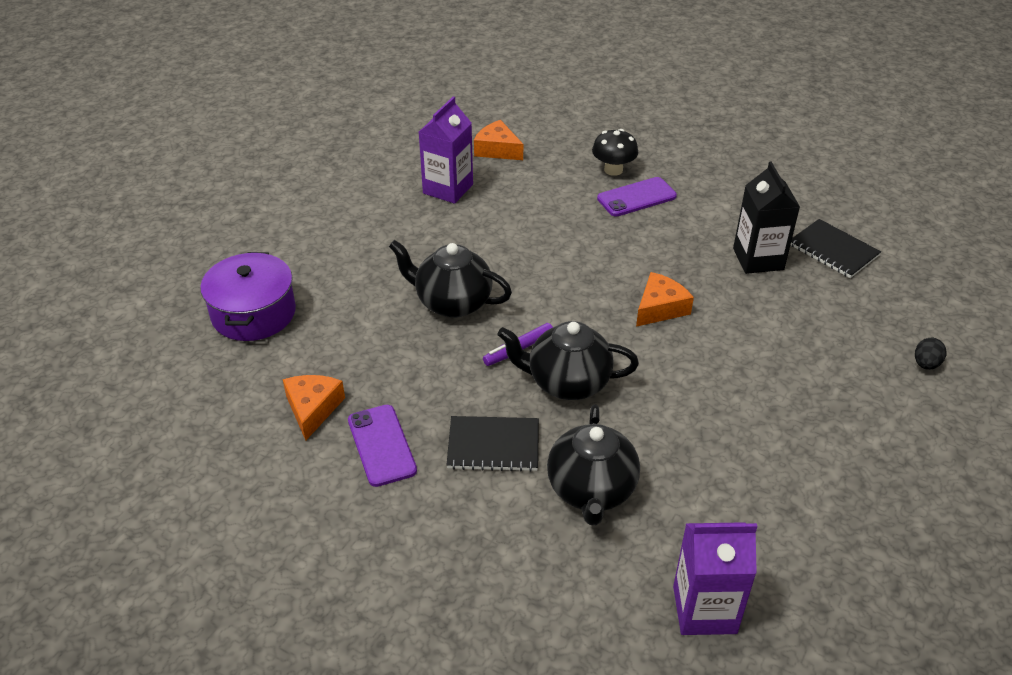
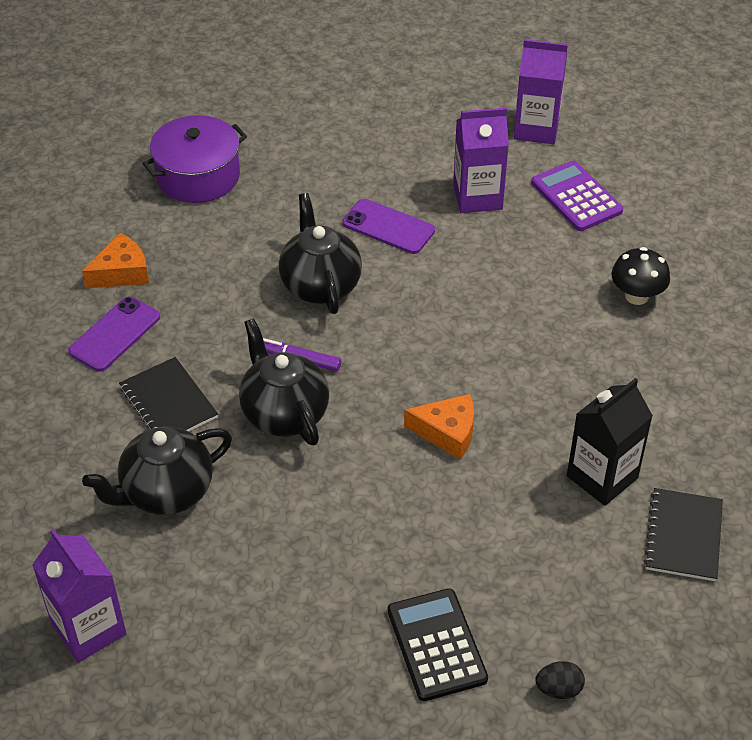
camera: 55 degrees right, 5 degrees up
orange cheese [474,120,523,160] -> purple calculator [531,161,623,231]
purple phone [597,177,677,217] -> purple phone moved to [342,199,435,254]
none -> black calculator [388,588,488,701]
none -> purple carton [514,39,568,144]

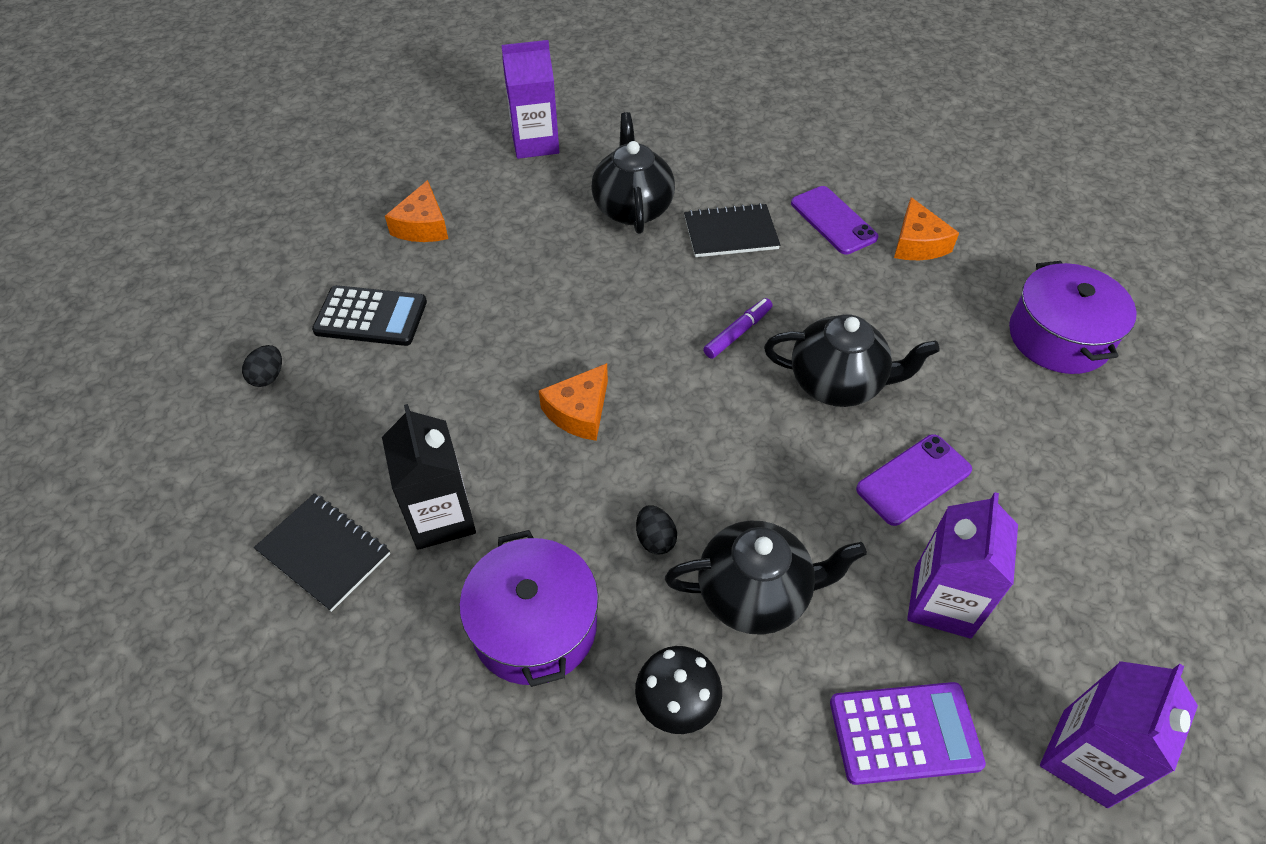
camera: 115 degrees right, 5 degrees up
black teapot [239,318,329,445] -> black teapot moved to [665,520,867,635]
none -> orange cheese [385,180,448,242]
none -> purple pot [459,530,598,687]
none -> black egg [636,505,677,555]

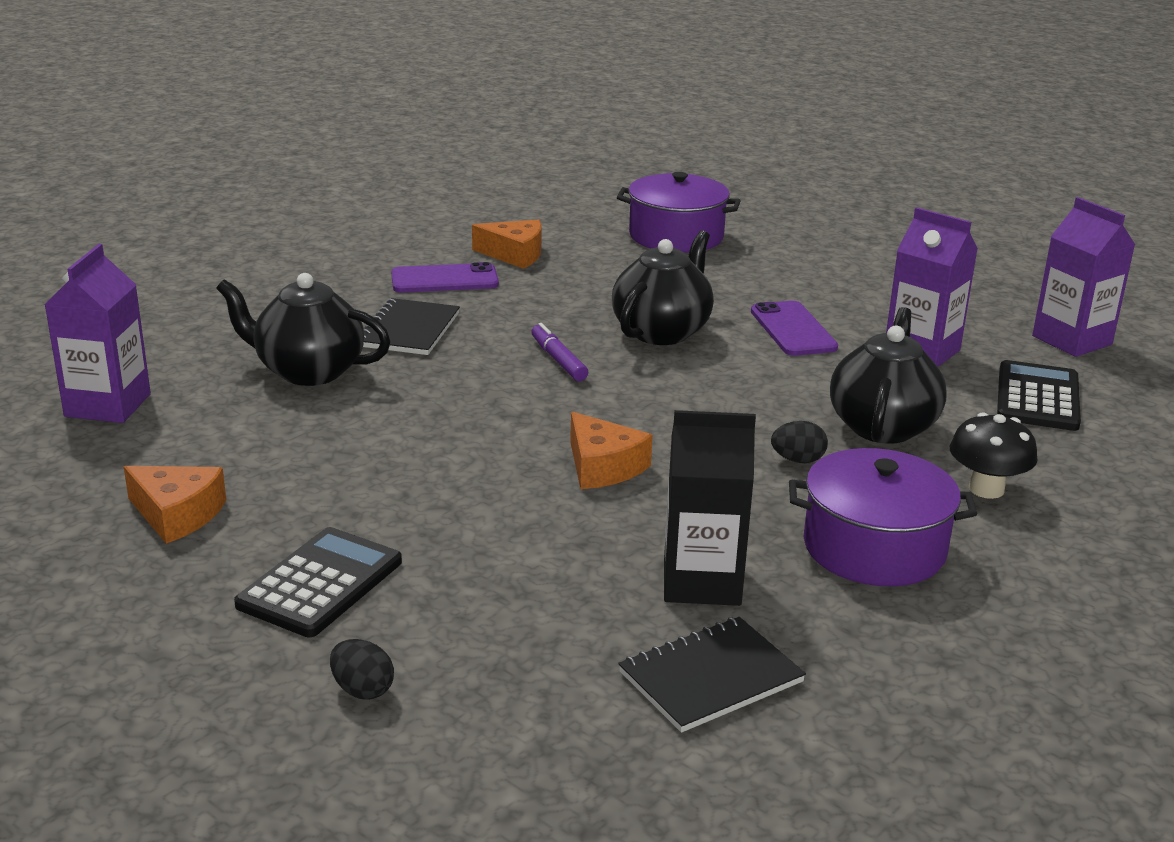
camera: 70 degrees left, 25 degrees down
purple calculator [830,682,986,785] -> black calculator [997,360,1081,431]

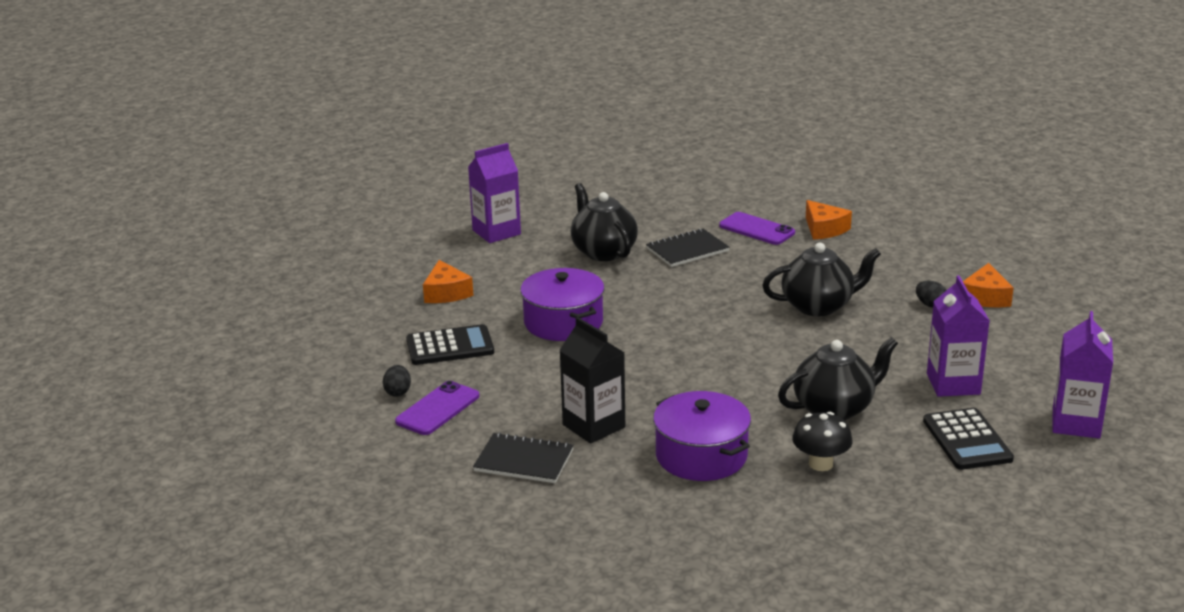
camera: 50 degrees right, 0 degrees up
purple marker [531,323,588,381] -> none
orange cheese [570,412,653,489] -> orange cheese moved to [963,263,1014,307]
purple pot [617,172,741,253] -> purple pot moved to [520,268,604,341]
purple phone [751,301,838,356] -> purple phone moved to [395,381,479,435]
black egg [771,421,828,463] -> black egg moved to [916,281,946,308]
black calculator [997,360,1081,431] -> black calculator turned 105 degrees clockwise [923,408,1014,470]

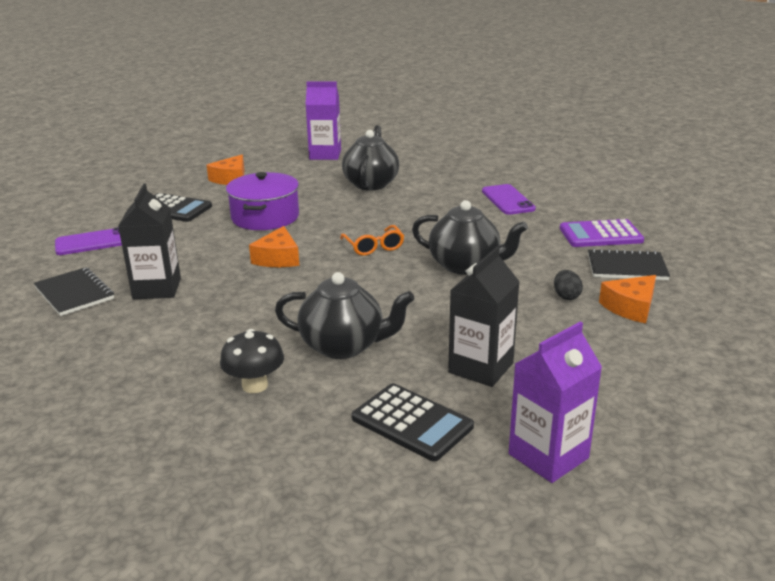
camera: 35 degrees right, 0 degrees up
black egg [383,365,411,397] -> none
black notebook [646,228,729,267] -> black notebook moved to [588,249,670,280]
purple pot [653,391,751,481] -> none
orange cheese [806,200,852,240] -> orange cheese moved to [249,226,299,267]
black calculator [923,408,1014,470] -> black calculator turned 75 degrees counterclockwise [352,383,474,461]
purple carton [927,275,990,397] -> black carton [448,247,520,387]
none -> orange glasses [340,225,404,256]
none -> purple calculator [560,219,644,247]

